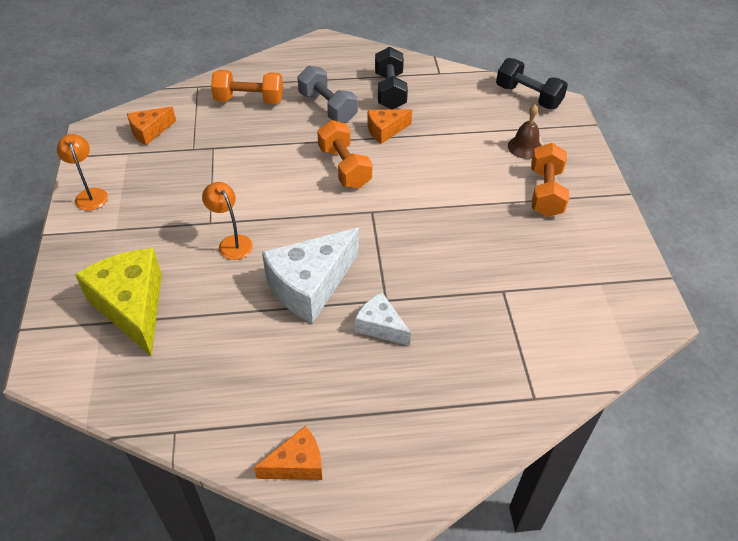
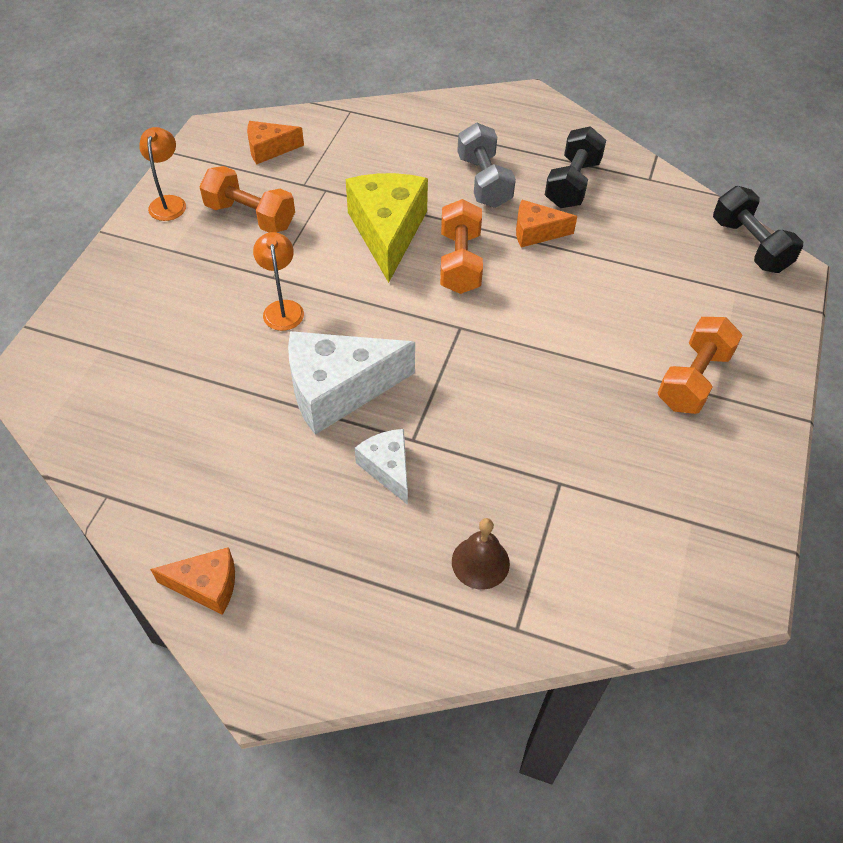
camera: 25 degrees right, 5 degrees up
yellow cheese [75,248,162,357] -> yellow cheese moved to [346,173,428,283]
orange dumbbell [211,70,283,104] -> orange dumbbell moved to [199,166,295,233]
brown bell [508,104,542,159] -> brown bell moved to [452,518,510,589]

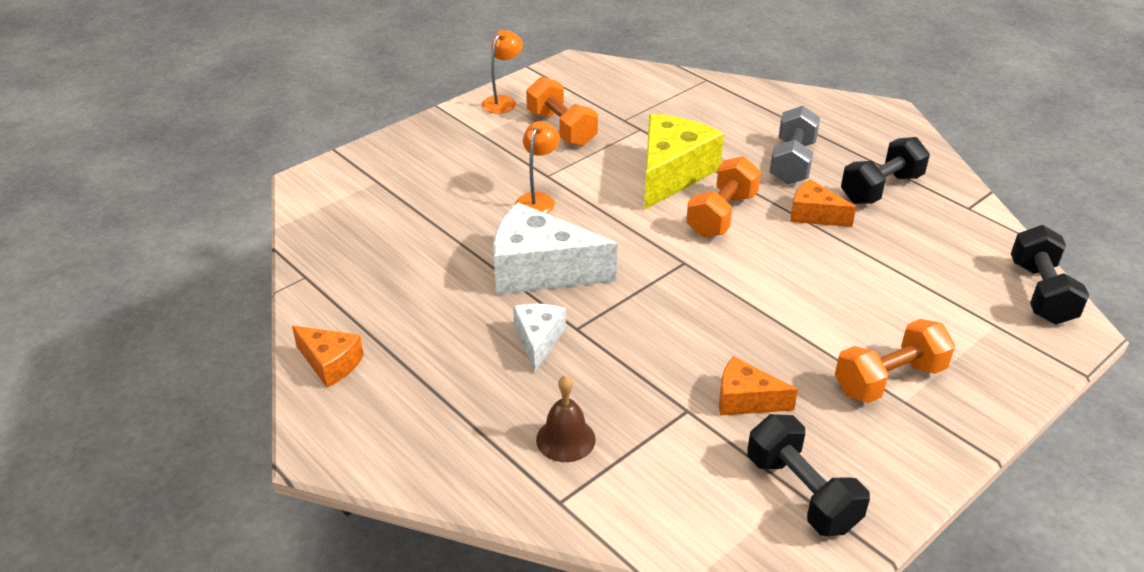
camera: 30 degrees right, 15 degrees down
orange cheese [247,121,304,164] -> orange cheese moved to [719,356,798,416]
none -> black dumbbell [747,414,870,536]

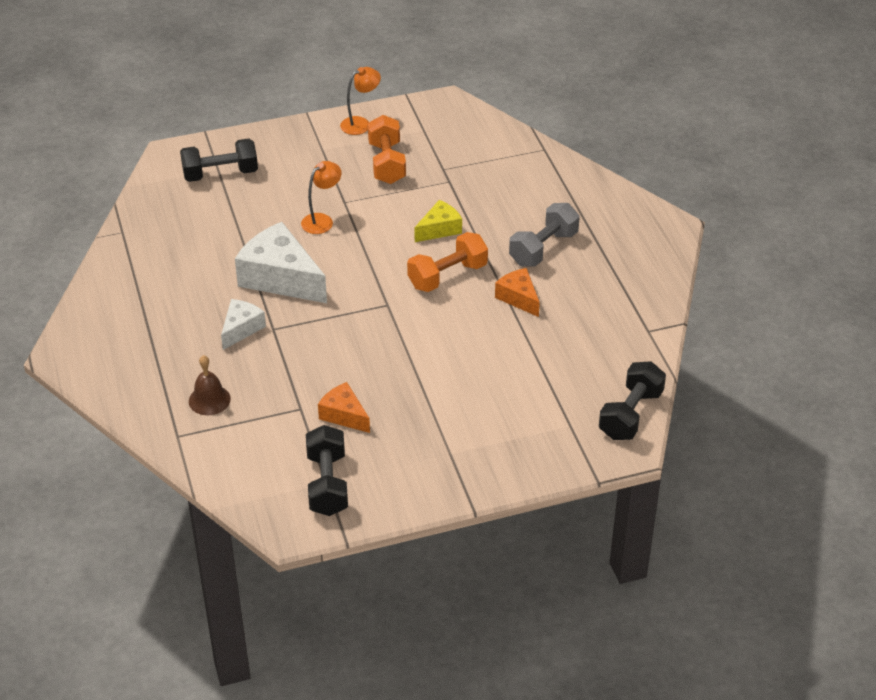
camera: 25 degrees right, 5 degrees up
orange cheese [292,326,364,388] -> none
yellow cheese [644,114,724,210] -> yellow cheese [414,200,462,242], size x0.54
orange dumbbell [835,319,955,403] -> none
black dumbbell [841,137,930,204] -> black dumbbell moved to [180,138,258,182]

